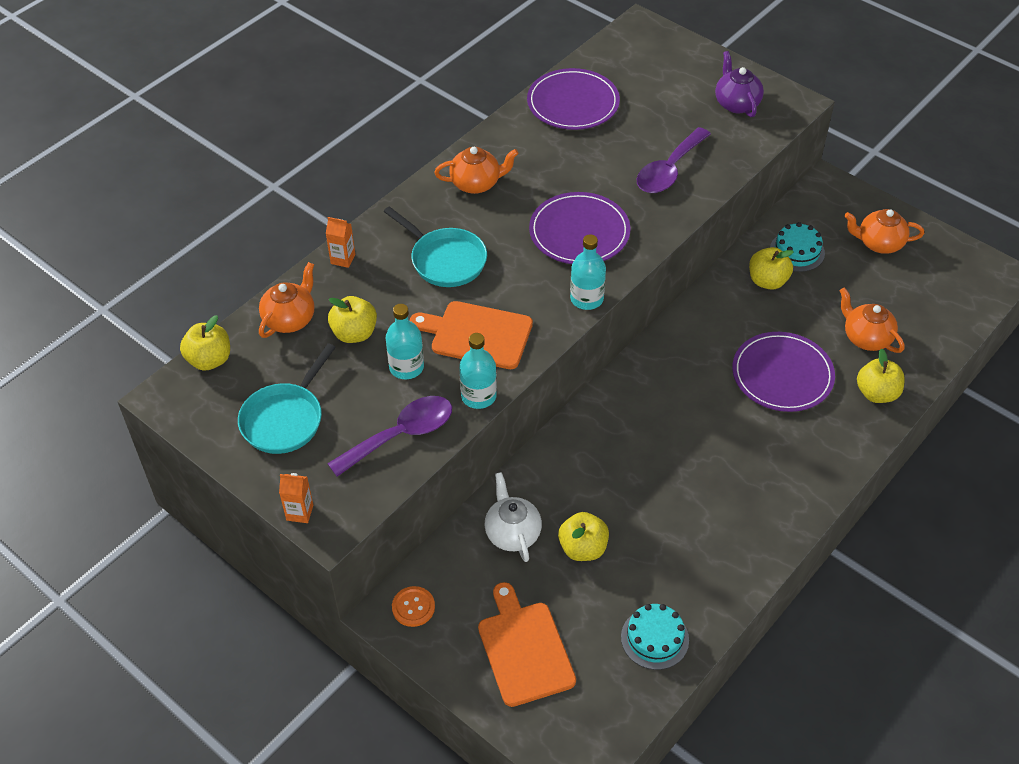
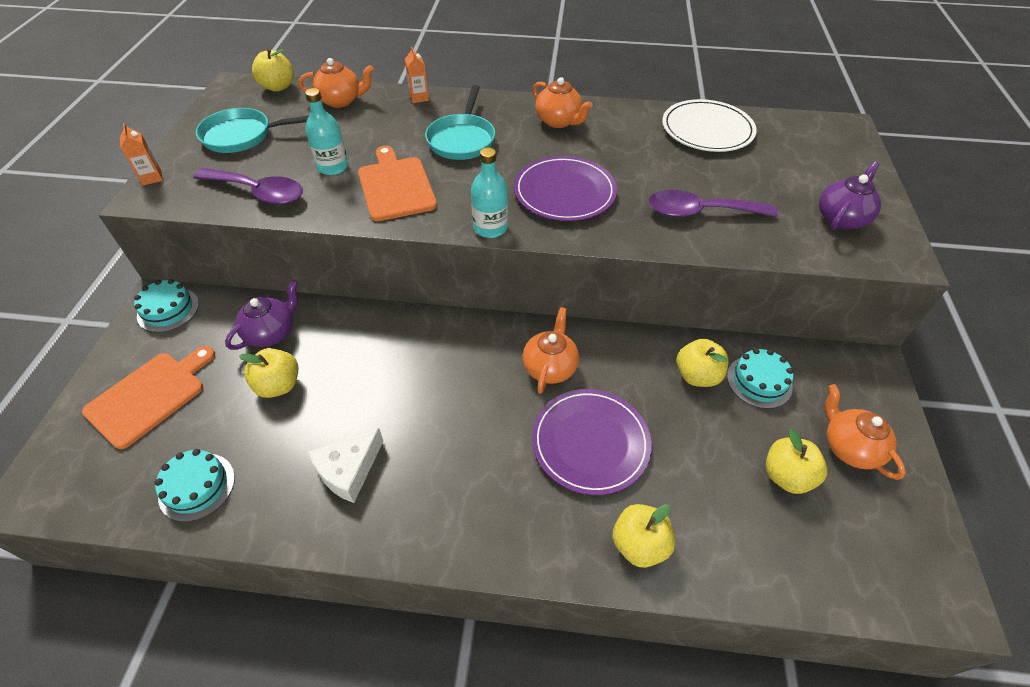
camera: 55 degrees right, 0 degrees up
yellow apple [328,296,377,343] -> yellow apple moved to [766,429,827,494]
orange button [392,586,435,627] -> turquoise cake [134,279,199,332]
turquoise bottle [459,333,497,409] -> none
white teapot [485,472,542,562] -> purple teapot [225,280,298,350]
purple plate [527,68,620,130] -> white plate [662,99,757,152]
orange teapot [839,288,905,353] -> orange teapot moved to [523,307,579,394]
none -> white cheese [308,428,383,503]

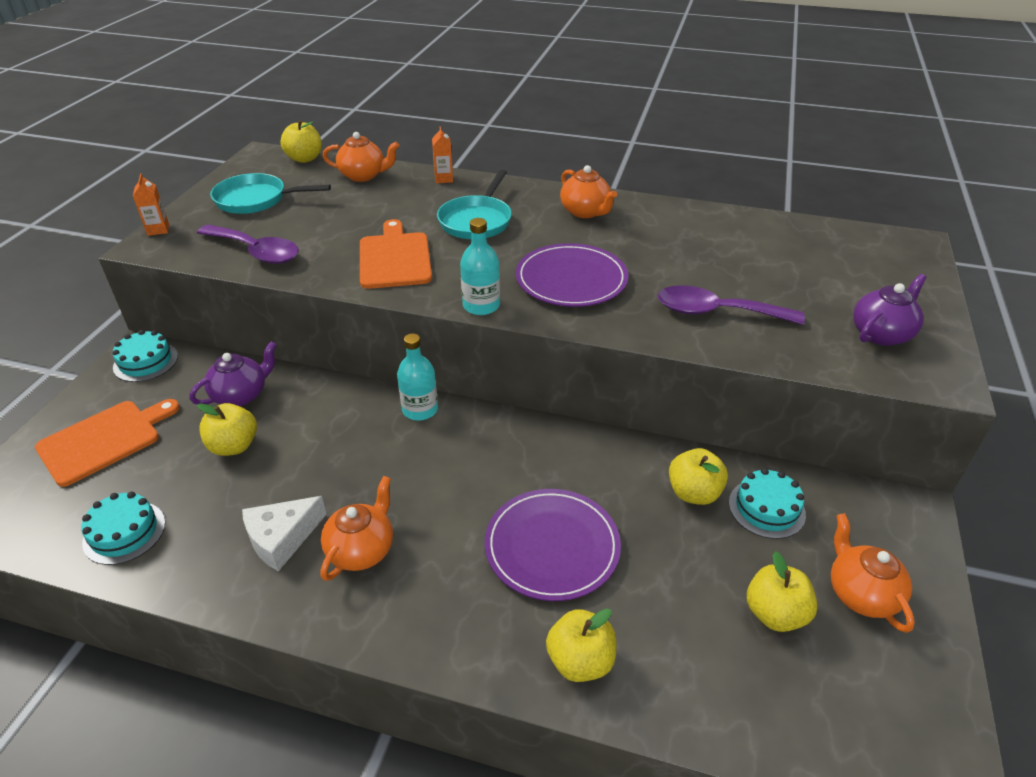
camera: 10 degrees right, 10 degrees down
turquoise bottle [305,88,348,175] -> turquoise bottle moved to [397,333,438,421]
orange teapot [523,307,579,394] -> orange teapot moved to [321,476,393,581]
white plate [662,99,757,152] -> none

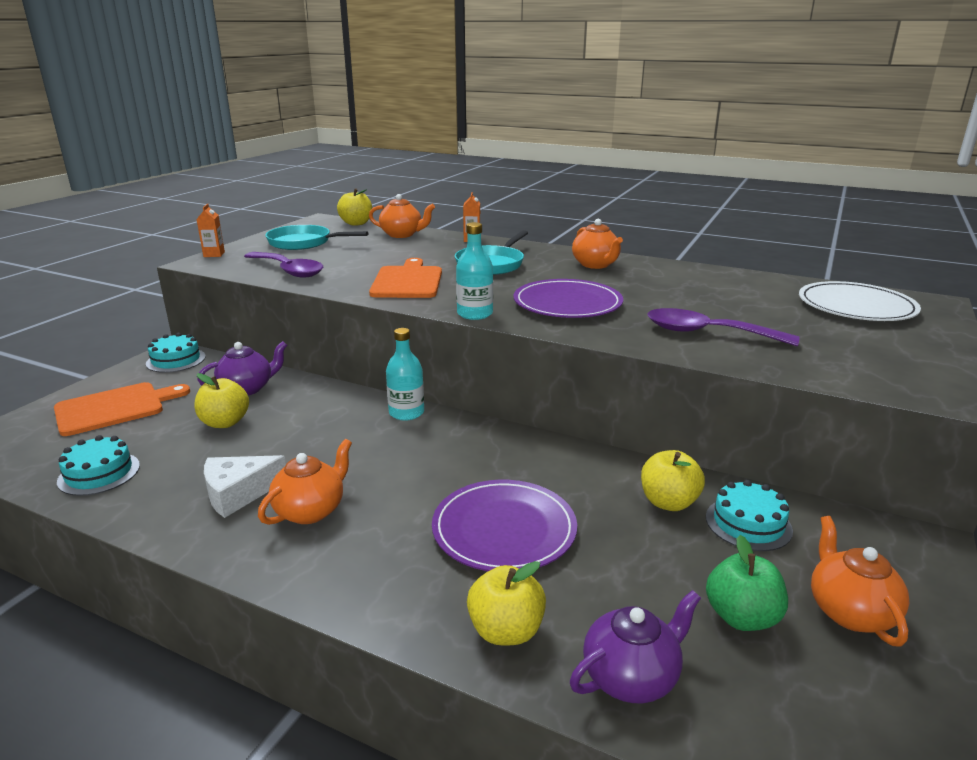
camera: 10 degrees right, 15 degrees down
yellow apple [747,551,818,632] -> green apple [706,535,788,631]
purple teapot [853,274,927,346] -> purple teapot moved to [570,590,701,703]
none -> white plate [799,281,921,321]

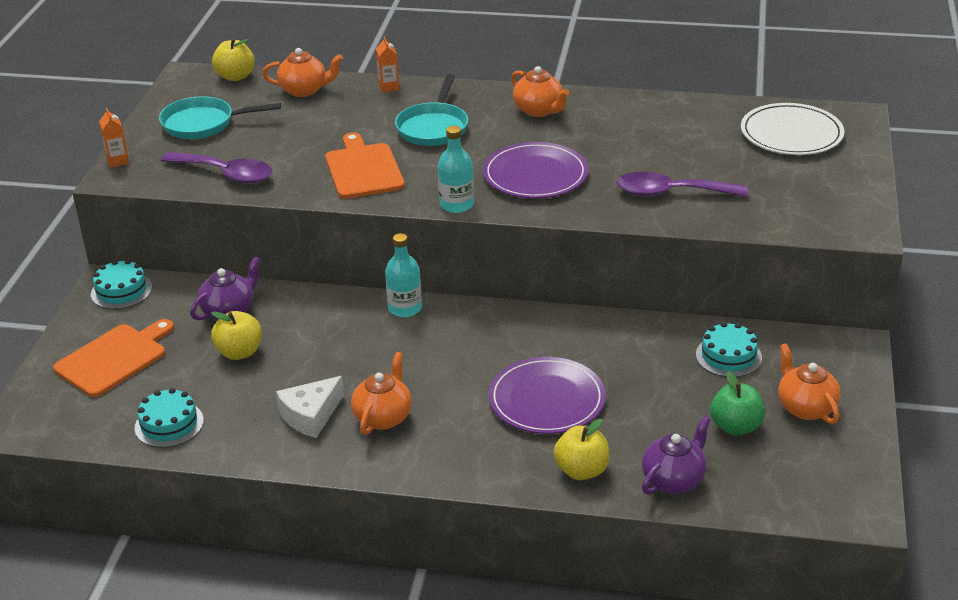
camera: 15 degrees left, 10 degrees up
yellow apple [641,450,705,511] -> none

